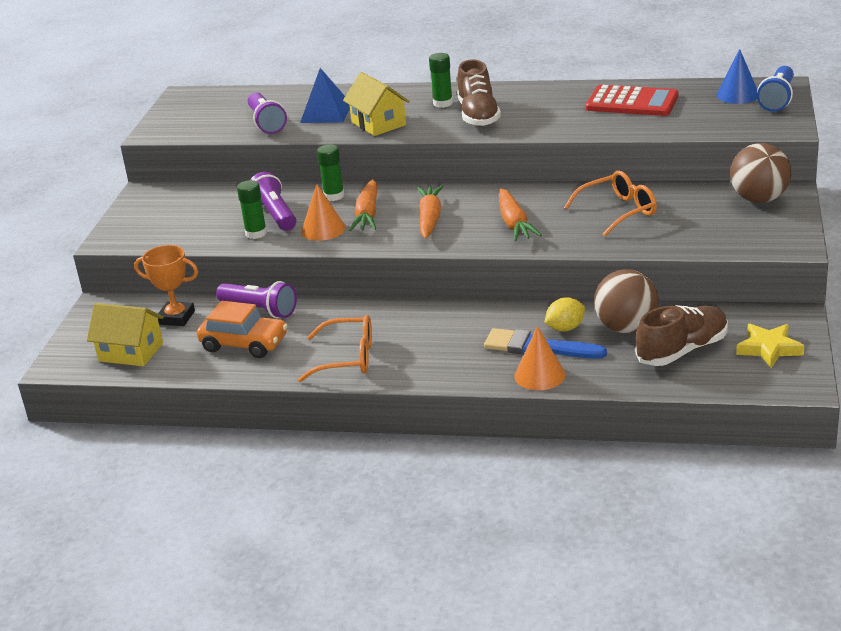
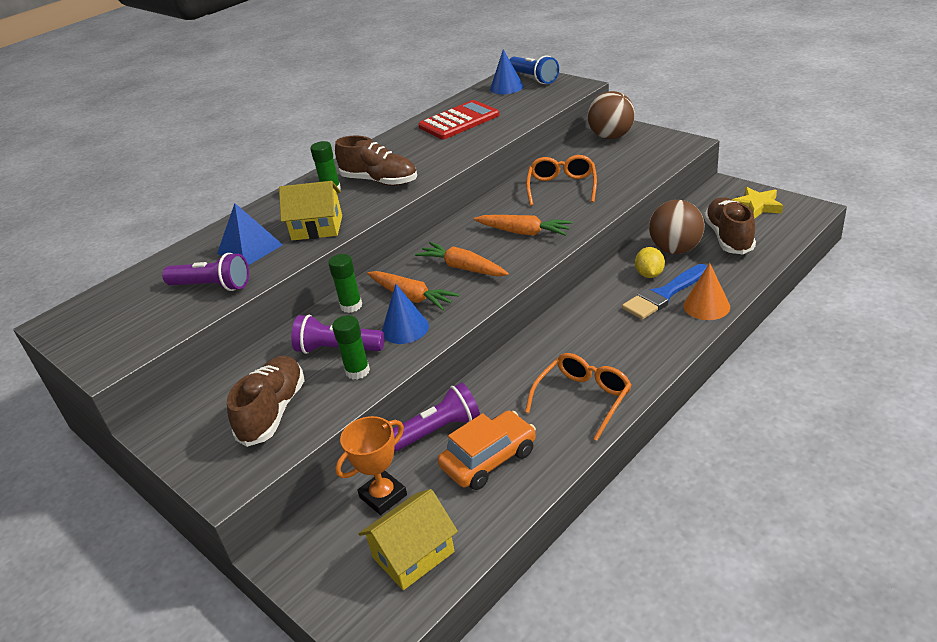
camera: 55 degrees left, 5 degrees up
orange cone [301,184,346,241] -> blue cone [382,284,429,344]
none -> brown shoe [227,355,305,447]

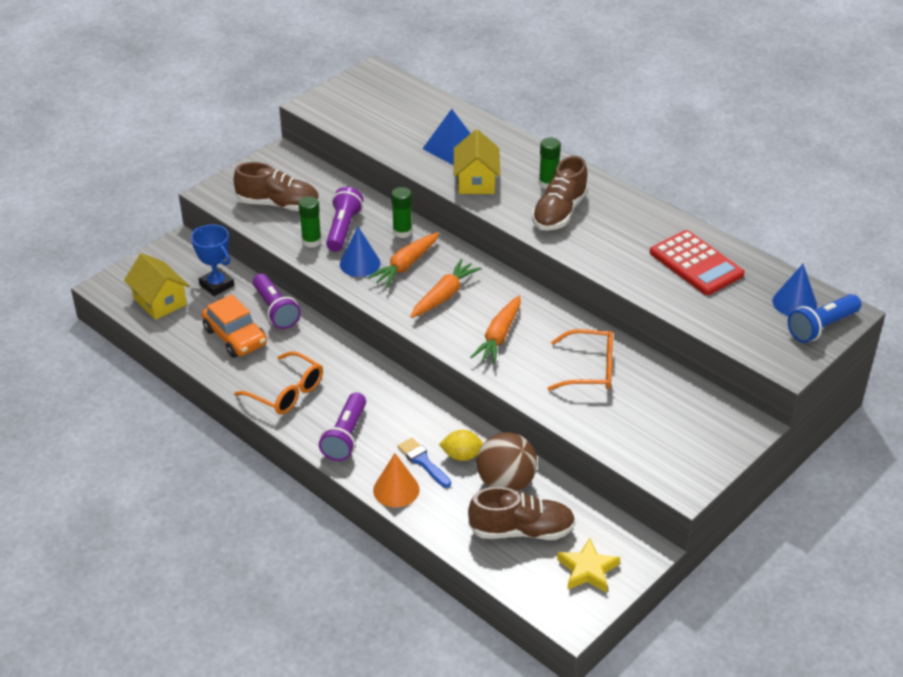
camera: 85 degrees right, 5 degrees up
purple flashlight [162,253,249,291] -> purple flashlight moved to [319,392,366,461]
orange trophy [335,416,407,515] -> blue trophy [191,225,234,296]
brown ball [588,91,635,139] -> none
blue brush [622,264,707,320] -> blue brush [398,438,451,488], size x0.66

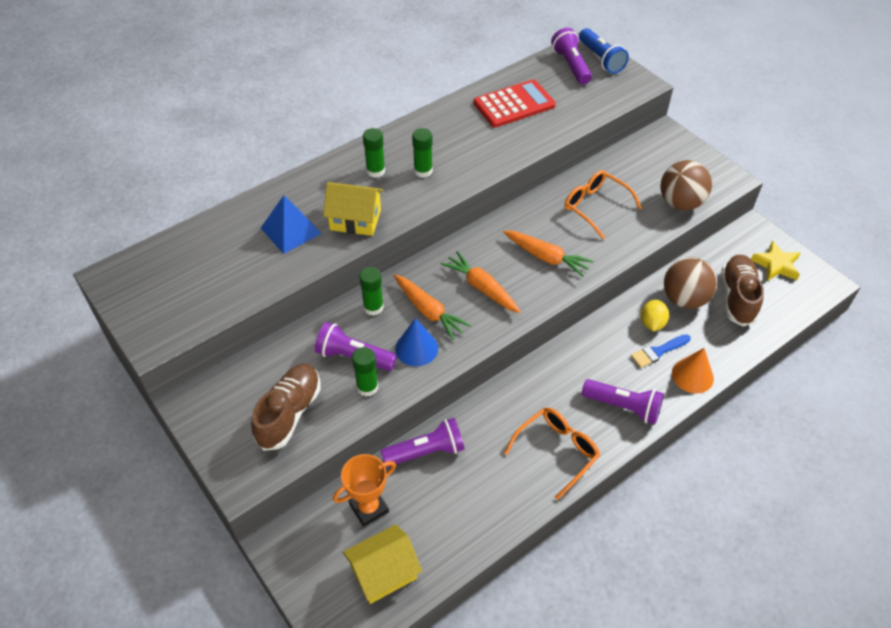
camera: 80 degrees left, 10 degrees up
blue trophy [191,225,234,296] -> orange trophy [333,454,396,527]
orange car [202,294,267,358] -> none
brown shoe [532,156,588,230] -> green glue stick [412,128,433,178]
orange glasses [547,329,613,391] -> orange glasses turned 60 degrees counterclockwise [565,170,642,239]
blue cone [772,264,817,316] -> purple flashlight [551,28,592,84]
none -> brown ball [660,160,712,210]

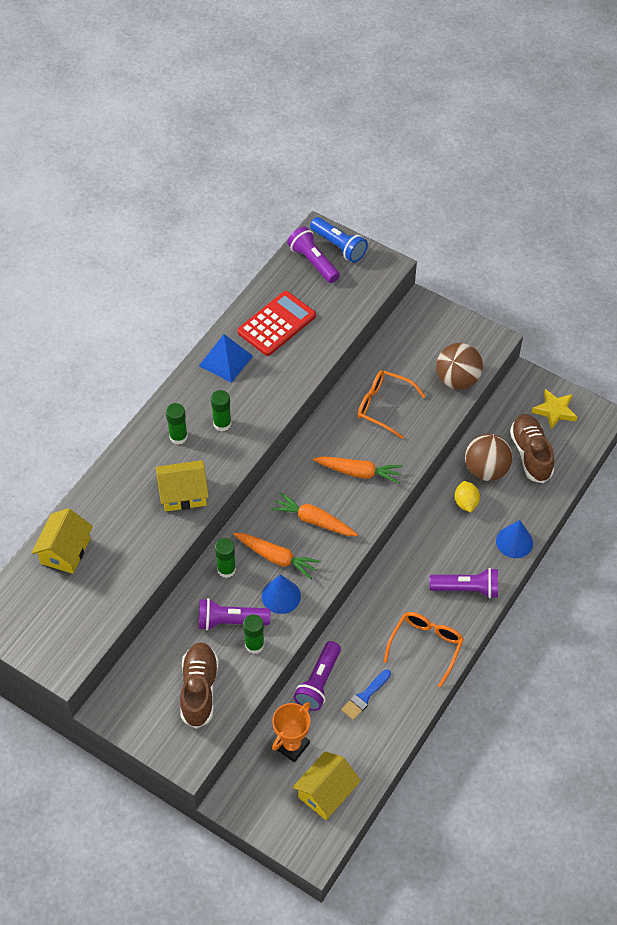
camera: 20 degrees left, 5 degrees up
blue pyramid [261,195,322,254] -> blue pyramid moved to [199,334,253,383]
purple flashlight [381,418,464,467] -> purple flashlight turned 150 degrees clockwise [294,641,341,711]
blue brush [631,334,691,368] -> blue brush moved to [341,670,391,720]
orange cone [672,348,714,393] -> blue cone [496,520,533,558]
none -> yellow house [32,508,93,574]

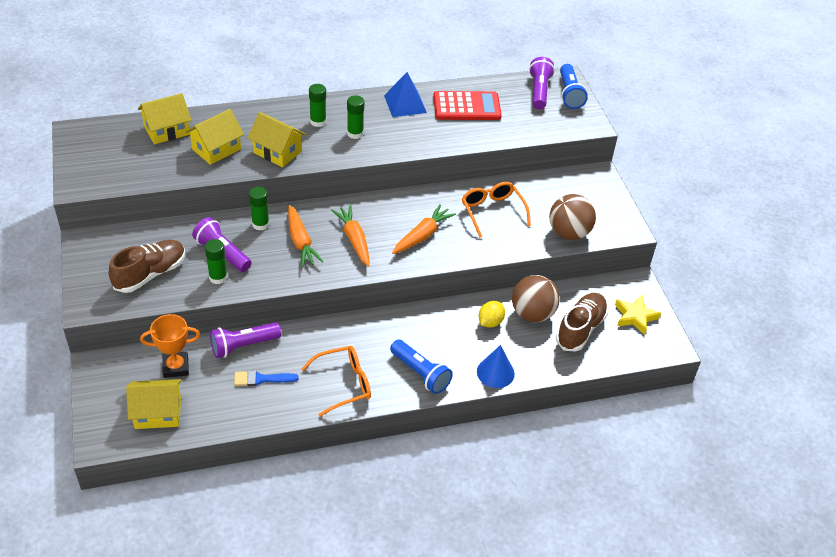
camera: 40 degrees right, 10 degrees down
blue cone [262,574,301,614] -> none
orange carrot [313,456,403,484] -> orange carrot turned 105 degrees counterclockwise [392,204,456,254]
purple flashlight [430,568,498,599] -> blue flashlight [390,339,453,394]
none -> yellow house [186,109,244,165]

